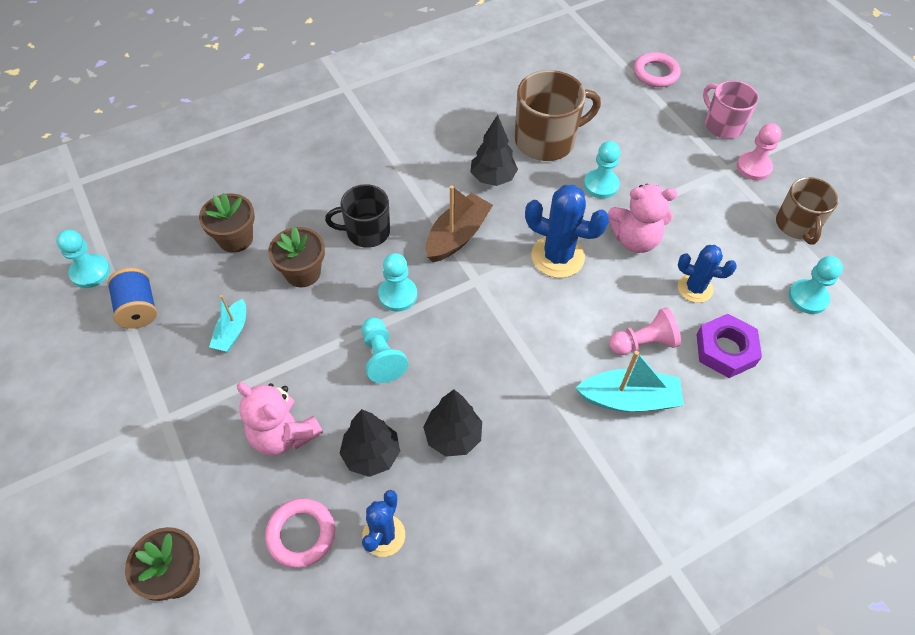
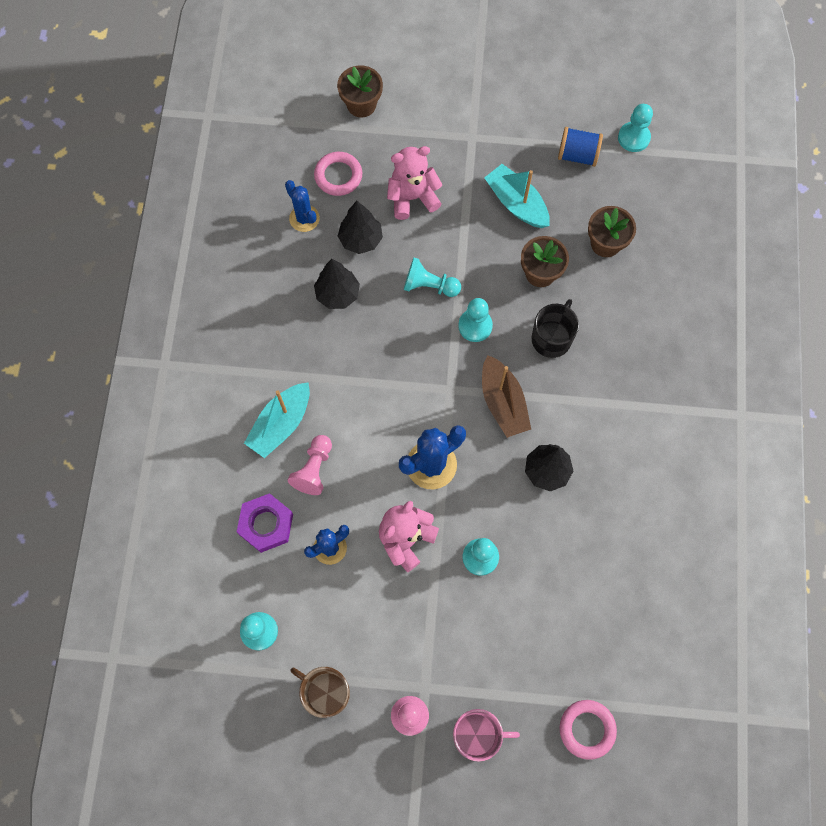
camera: 125 degrees right, 15 degrees up
turquoise boat [209,295,246,352] -> turquoise boat [484,164,550,228], size x1.62
brown mug [515,70,601,161] -> none

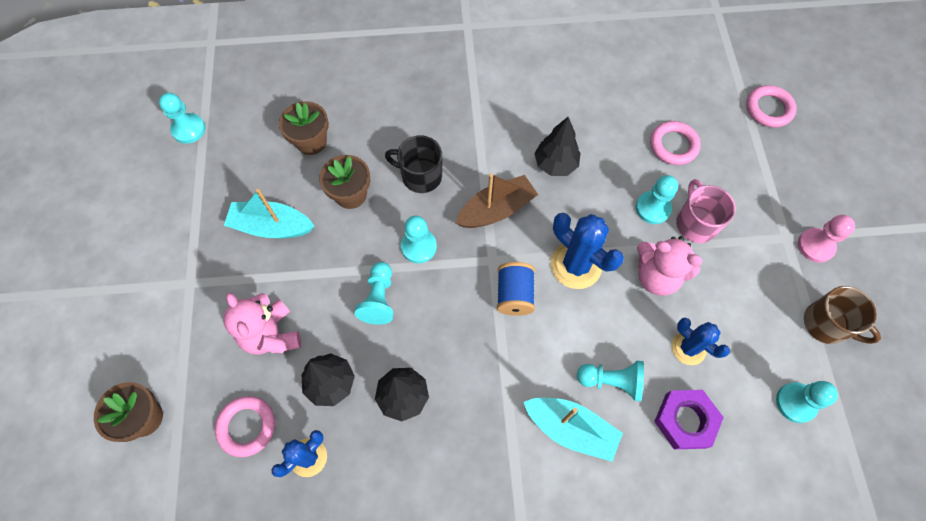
camera: 100 degrees left, 5 degrees down
pink pawn [288,435,332,495] -> turquoise pawn [577,361,644,401]
brown mug [291,667,350,718] -> brown mug turned 75 degrees counterclockwise [804,286,881,344]
pink mug [453,709,520,762] -> pink mug moved to [676,179,736,243]
turquoise boat [484,164,550,228] -> turquoise boat turned 60 degrees clockwise [224,189,314,238]
blue spool [558,127,603,167] -> blue spool moved to [497,262,535,316]
none -> pink ring [650,121,701,165]

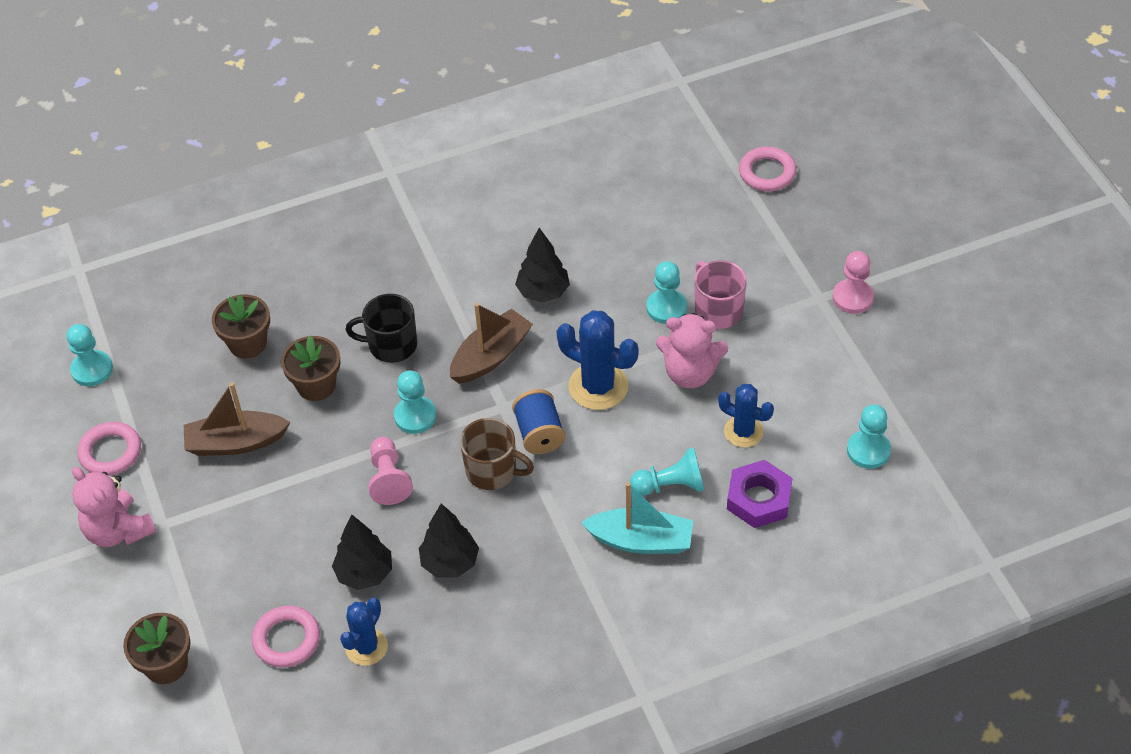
camera: 15 degrees left, 15 degrees down
pink teddy bear [223,293,301,355] -> pink teddy bear moved to [72,467,157,547]
turquoise boat [224,189,314,238] -> brown boat [184,383,290,456]
turquoise pawn [354,262,394,325] -> pink pawn [368,437,413,505]
pink ring [650,121,701,165] -> pink ring moved to [77,422,141,476]
brown mug [804,286,881,344] -> brown mug moved to [460,418,534,490]

